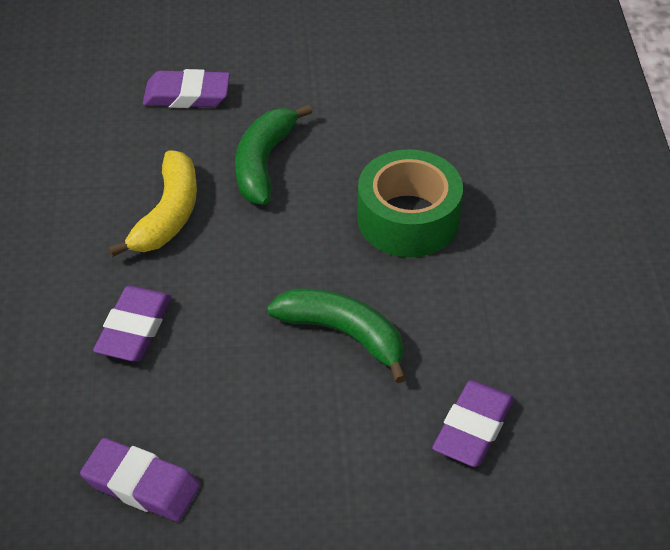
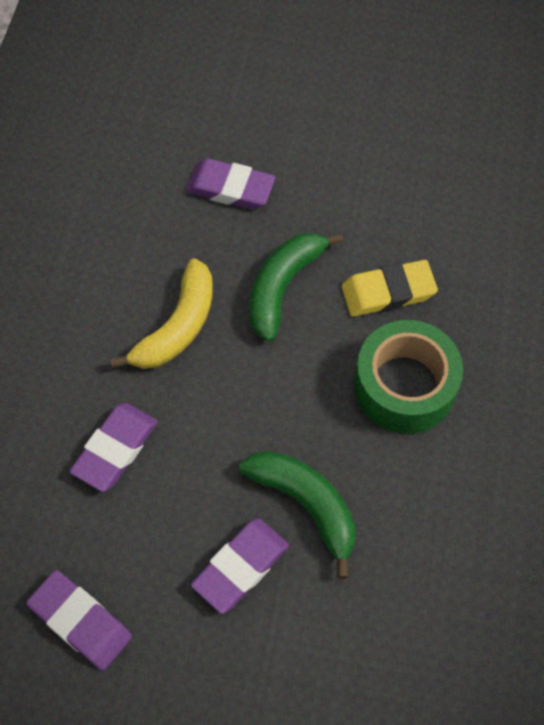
camera: 15 degrees right, 15 degrees up
purple eraser [432,380,514,467] -> purple eraser moved to [191,518,289,614]
none -> yellow eraser [342,260,438,317]

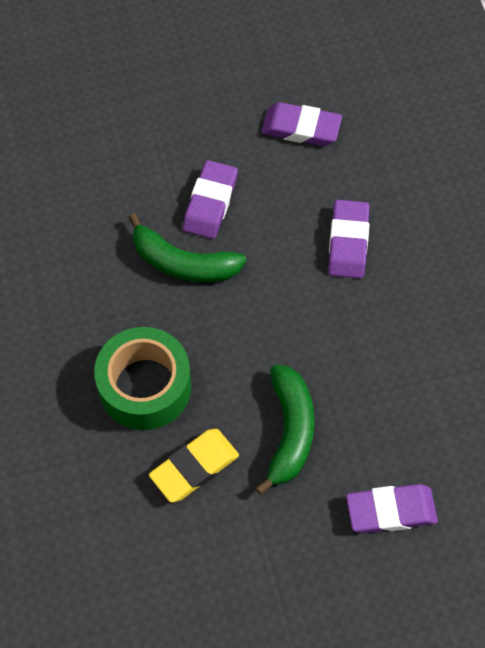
camera: 155 degrees right, 0 degrees up
yellow banana [110,258,213,369] -> none

